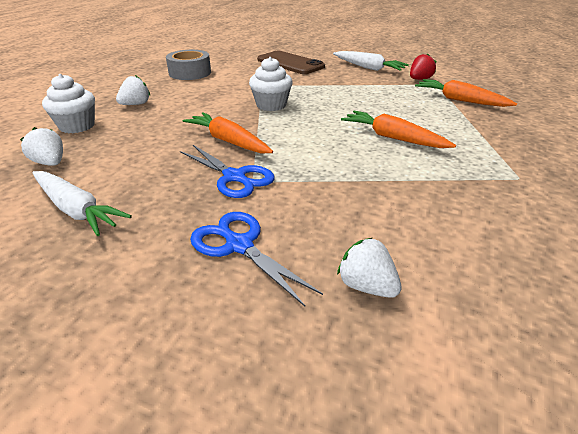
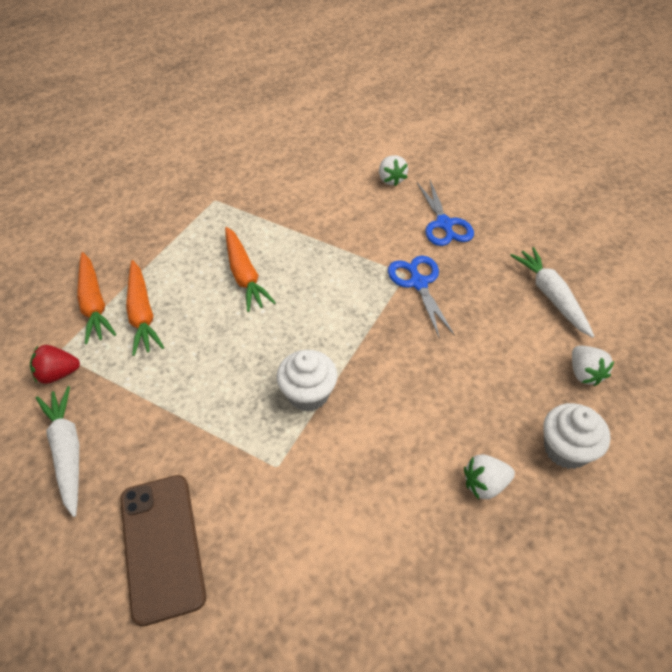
camera: 150 degrees left, 15 degrees up
grey tape [166,50,211,80] -> none
orange carrot [183,112,273,153] -> orange carrot moved to [126,260,164,356]

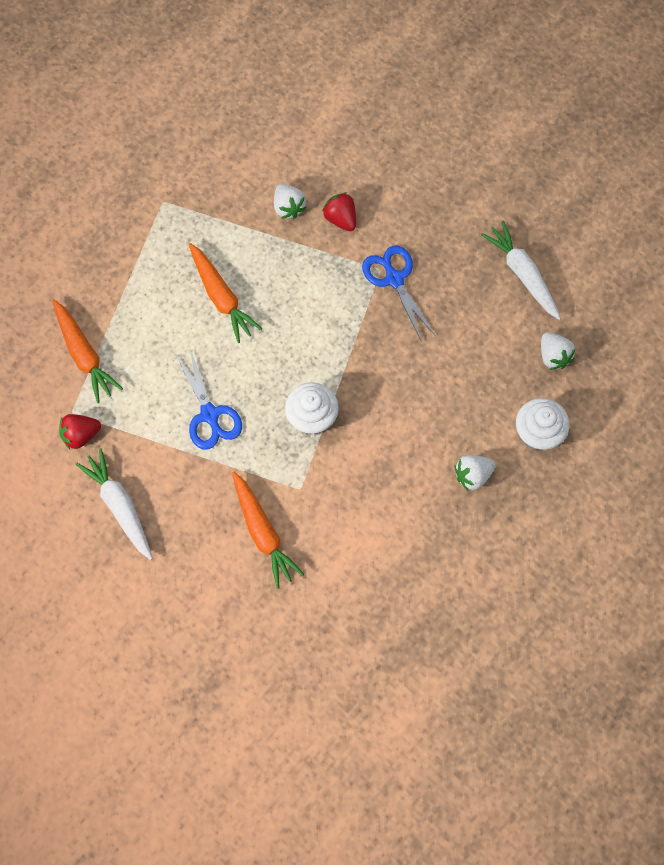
camera: 10 degrees left, 20 degrees up
brown phone [120,475,206,626] -> none
orange carrot [126,260,164,356] -> orange carrot moved to [232,472,304,589]
white strawberry [379,155,408,186] -> white strawberry moved to [274,184,306,219]
blue scissors [417,180,474,246] -> blue scissors moved to [176,349,242,450]
none -> red strawberry [322,192,356,231]

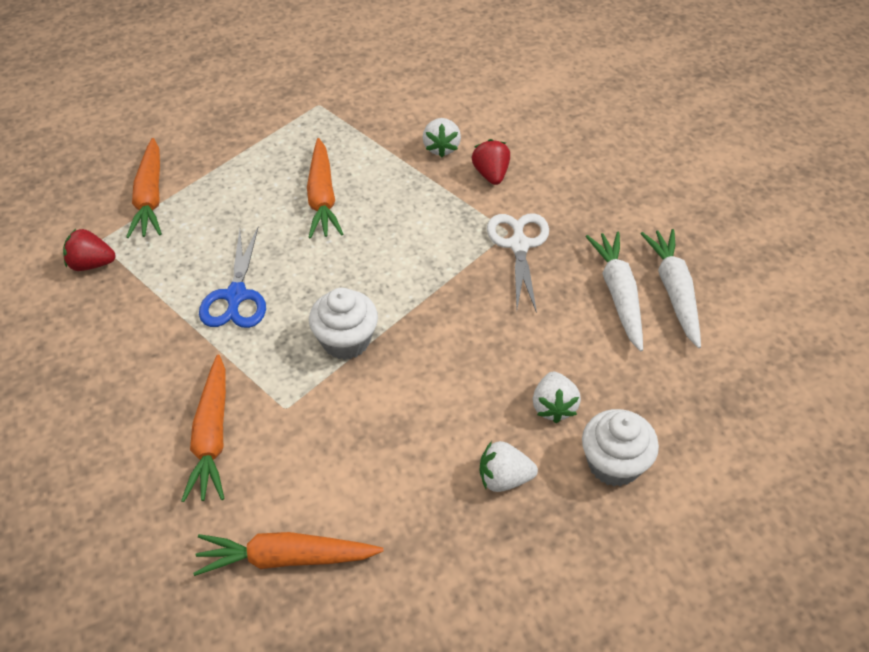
camera: 25 degrees right, 20 degrees down
white carrot [76,448,153,560] -> white carrot moved to [585,232,643,351]
blue scissors [362,245,435,340] -> white scissors [487,213,549,313]
white strawberry [541,332,576,370] -> white strawberry moved to [533,371,581,423]
none -> orange carrot [193,532,384,576]

